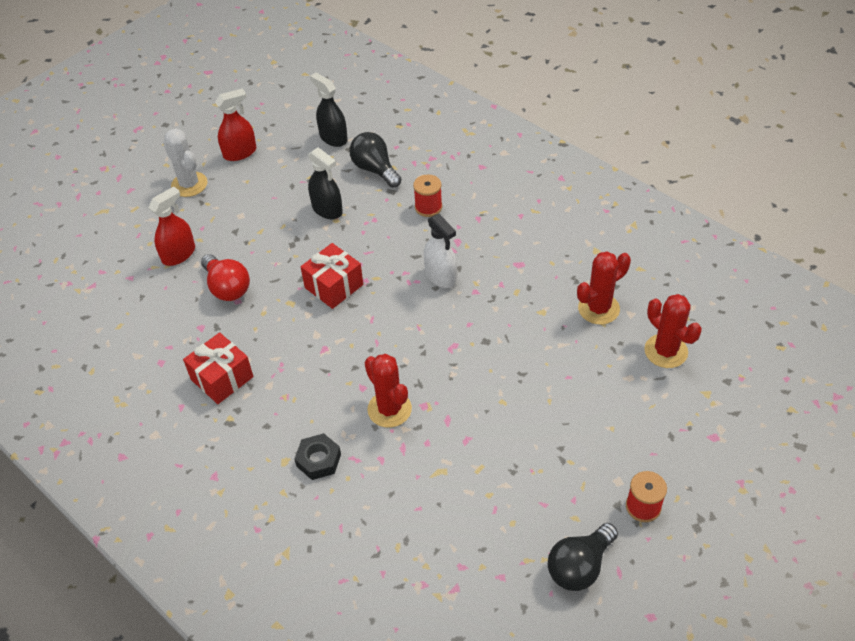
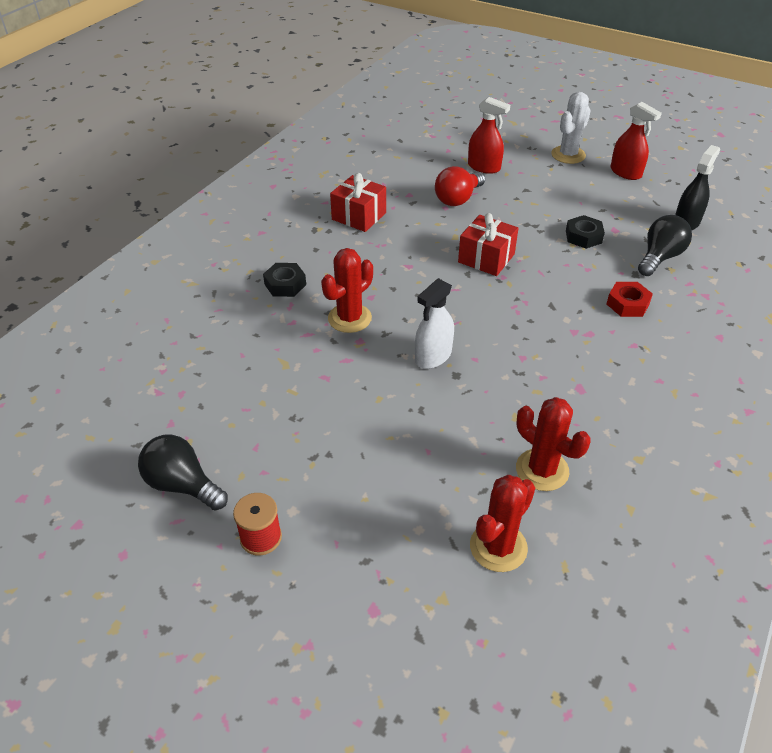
camera: 75 degrees right, 5 degrees down
black spray bottle [308,147,343,219] -> black nut [566,215,605,249]
red spool [413,175,442,217] -> red nut [607,282,653,317]
white spray bottle [424,214,457,288] -> white spray bottle moved to [415,278,454,369]

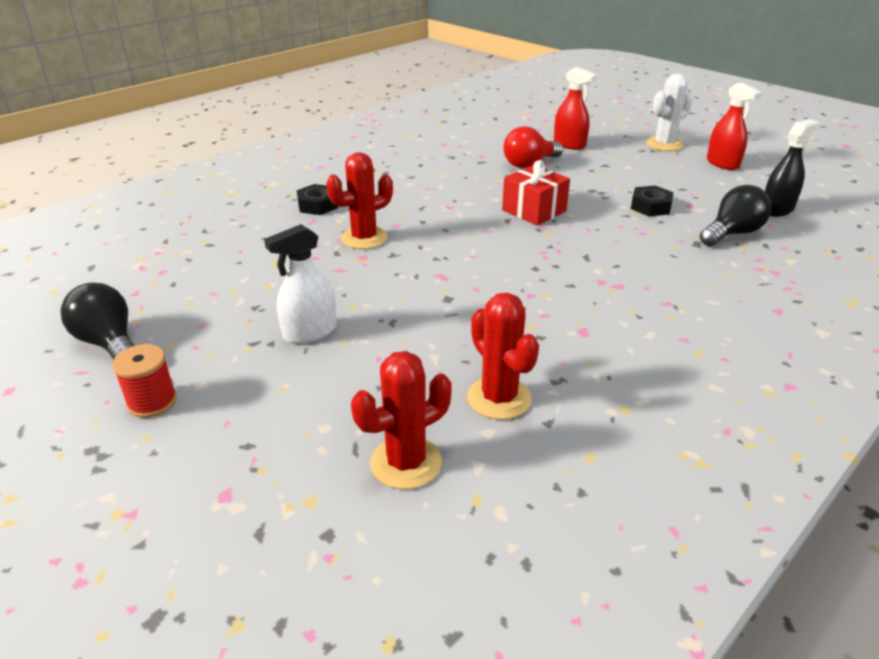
camera: 15 degrees right, 10 degrees down
red gift [330,173,386,232] -> none
white spray bottle [415,278,454,369] -> white spray bottle moved to [264,224,337,344]
red nut [607,282,653,317] -> none

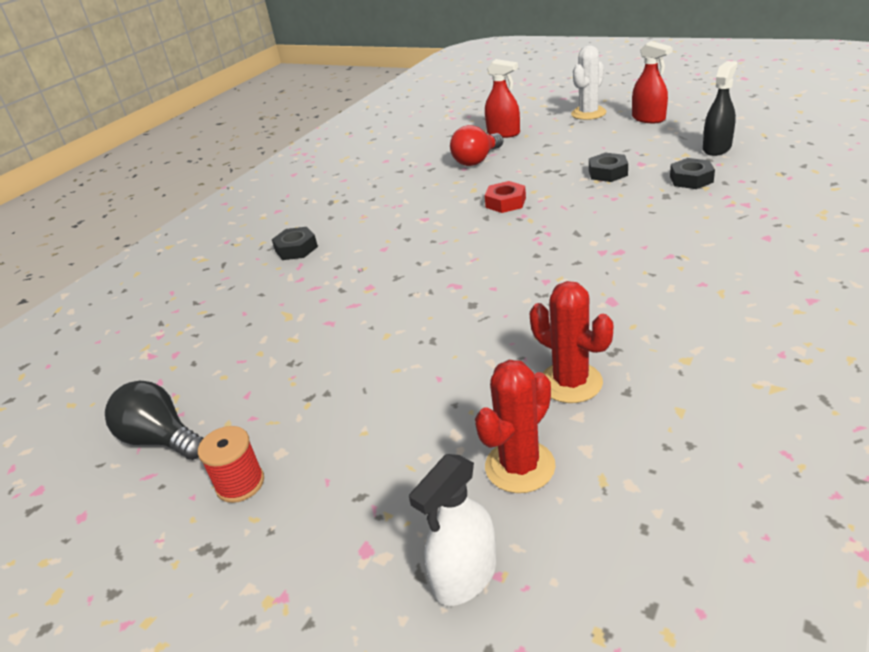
camera: 10 degrees left, 0 degrees up
white spray bottle [264,224,337,344] -> white spray bottle moved to [409,454,497,606]
red cactus [326,152,393,249] -> none
red gift [502,160,570,226] -> red nut [485,181,526,213]
black light bulb [700,185,771,246] -> black nut [670,158,715,189]

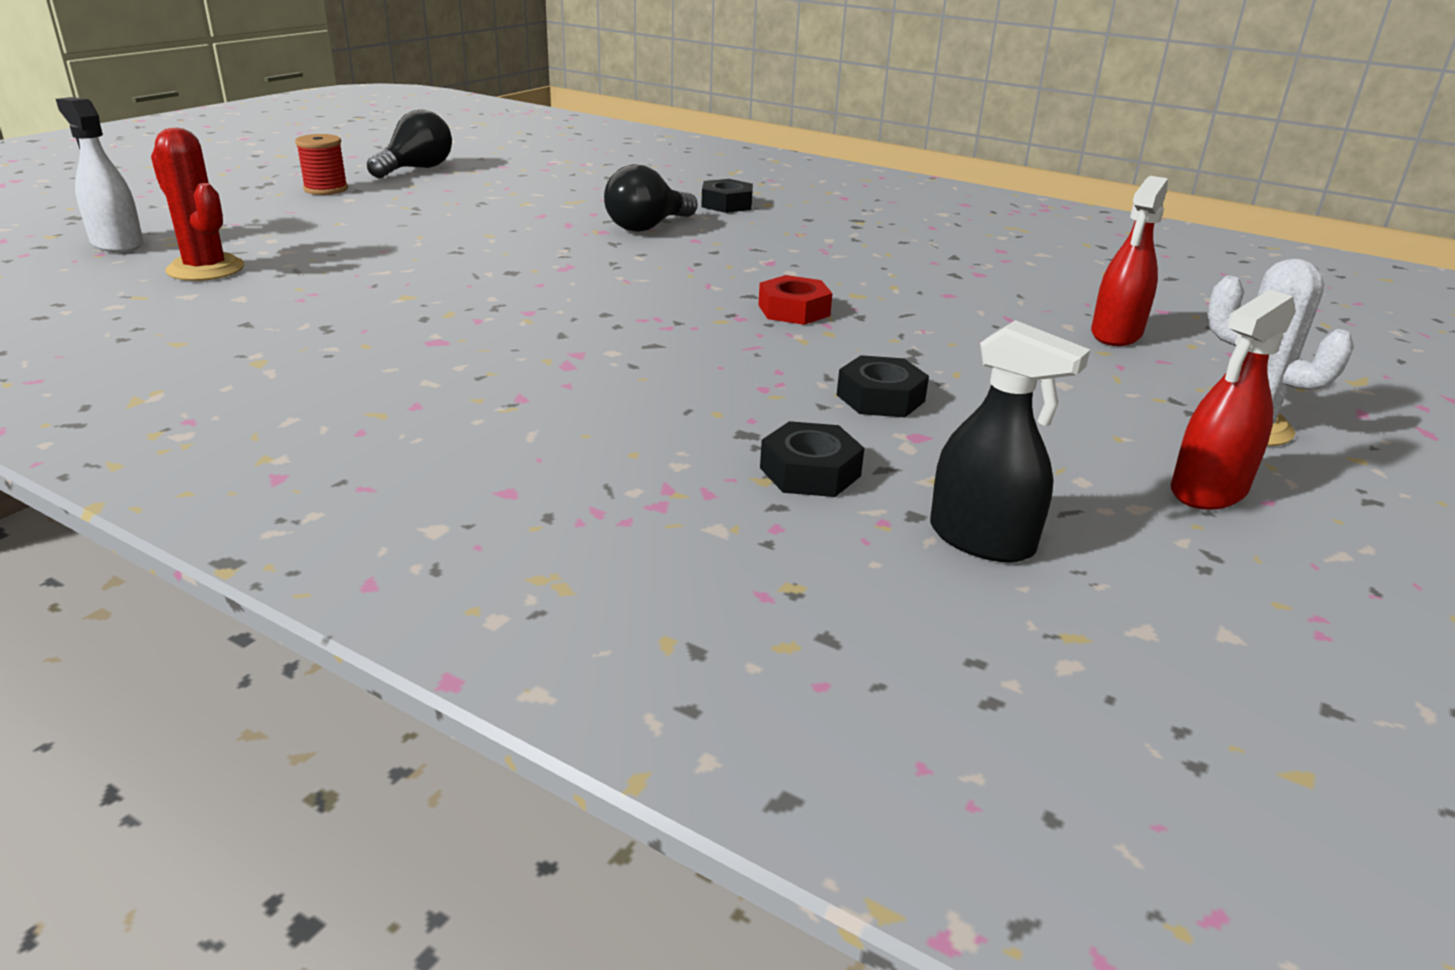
camera: 85 degrees right, 5 degrees down
red light bulb [450,125,503,166] -> none
red cactus [530,281,613,403] -> none
none -> black light bulb [604,164,698,232]

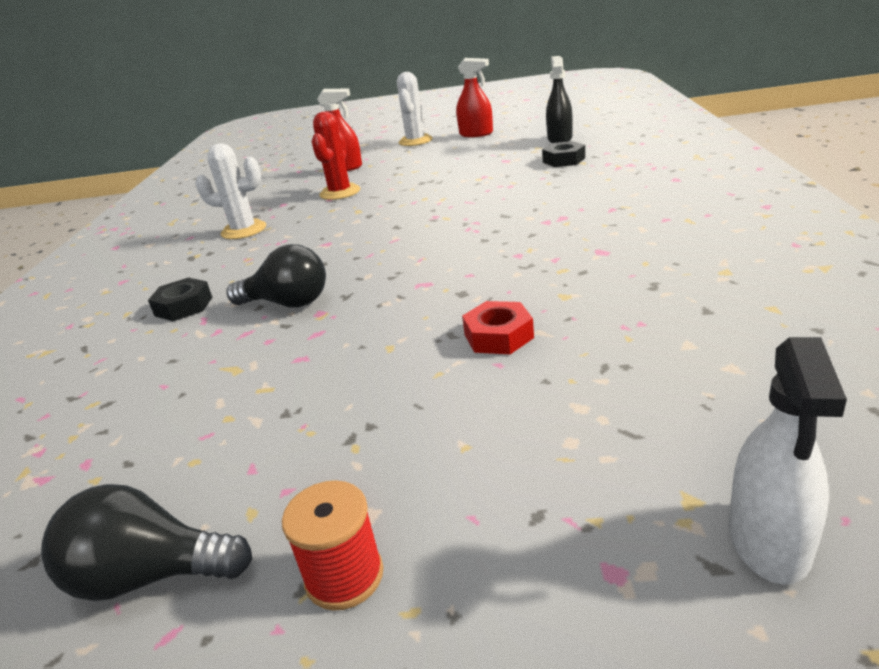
camera: 115 degrees left, 0 degrees up
red cactus [151,128,244,281] -> red cactus moved to [312,112,360,200]
red nut [758,275,832,325] -> red nut moved to [462,301,534,354]
black nut [837,355,929,417] -> none
none -> white cactus [195,143,266,239]

